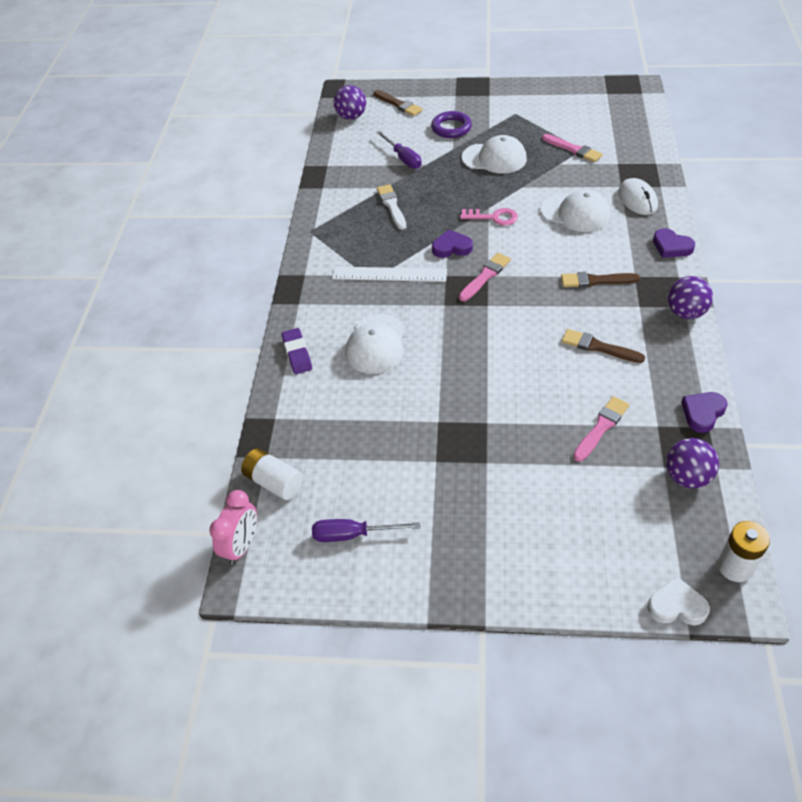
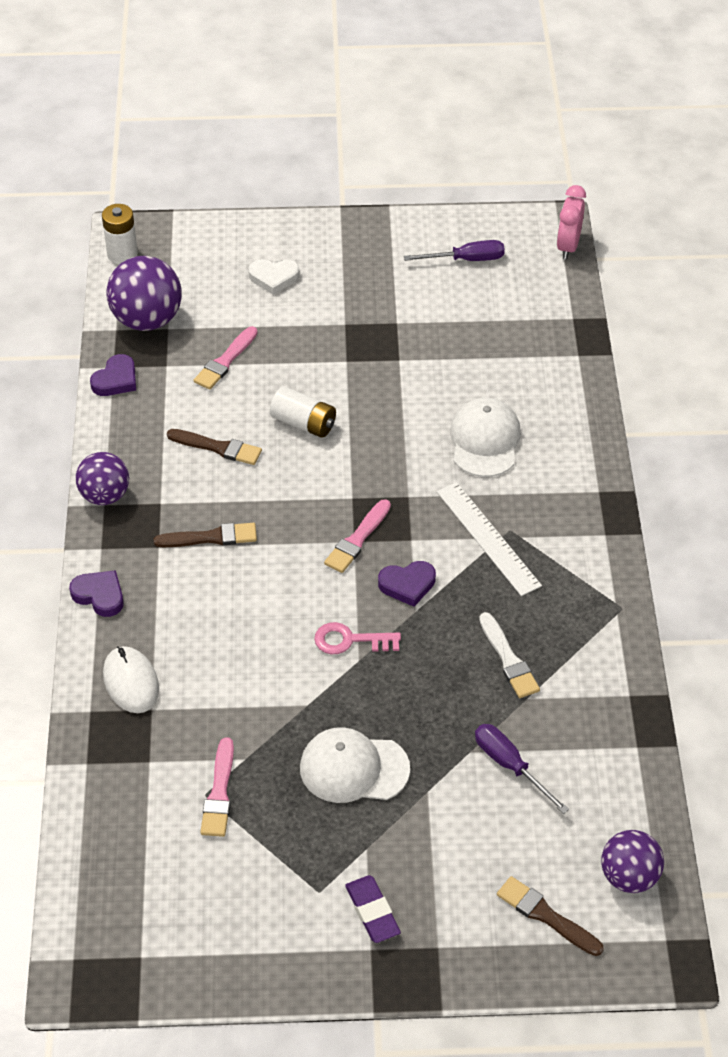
camera: 170 degrees right, 0 degrees up
white battery [241,448,303,500] -> white battery moved to [270,387,336,438]
purple eraser [282,328,312,374] -> purple eraser moved to [345,875,401,943]
white ruler [332,266,447,282] -> white ruler turned 60 degrees clockwise [437,482,542,596]
purple ring [431,111,472,138] -> none
white cap [541,190,611,232] -> none
pink brush [542,134,603,162] -> pink brush turned 120 degrees counterclockwise [200,737,234,837]
white heart [647,576,710,625] -> white heart moved to [248,259,300,295]
purple ball [666,438,719,488] -> purple ball [106,256,182,331], size x1.51

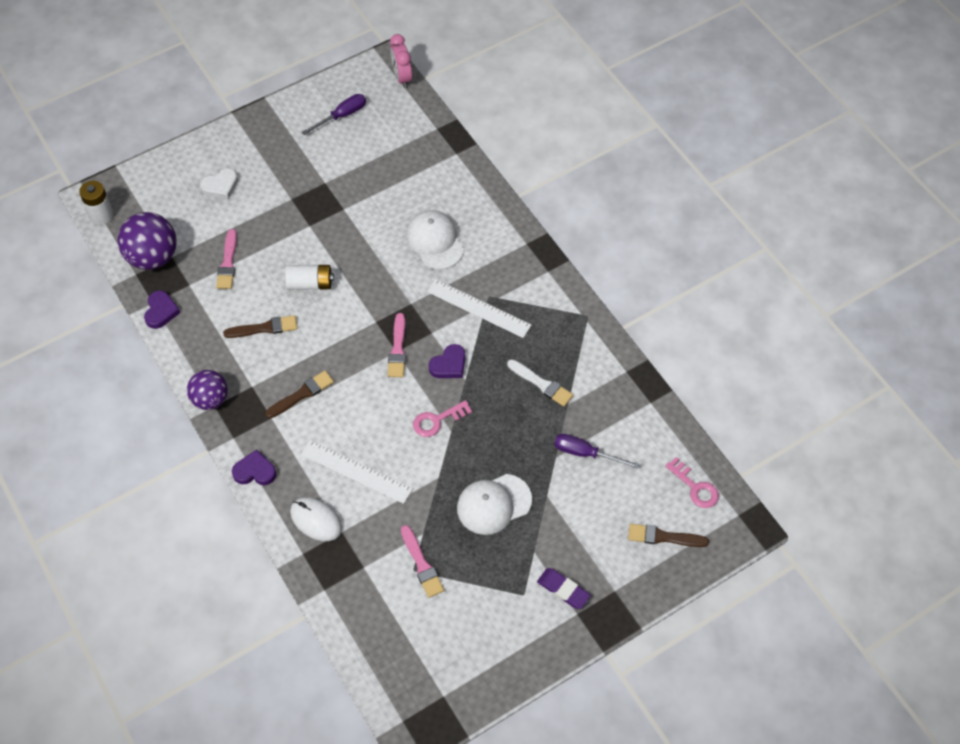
camera: 30 degrees left, 10 degrees up
purple ball [601,830,664,893] -> pink key [665,457,719,508]
none -> white ruler [301,440,413,504]

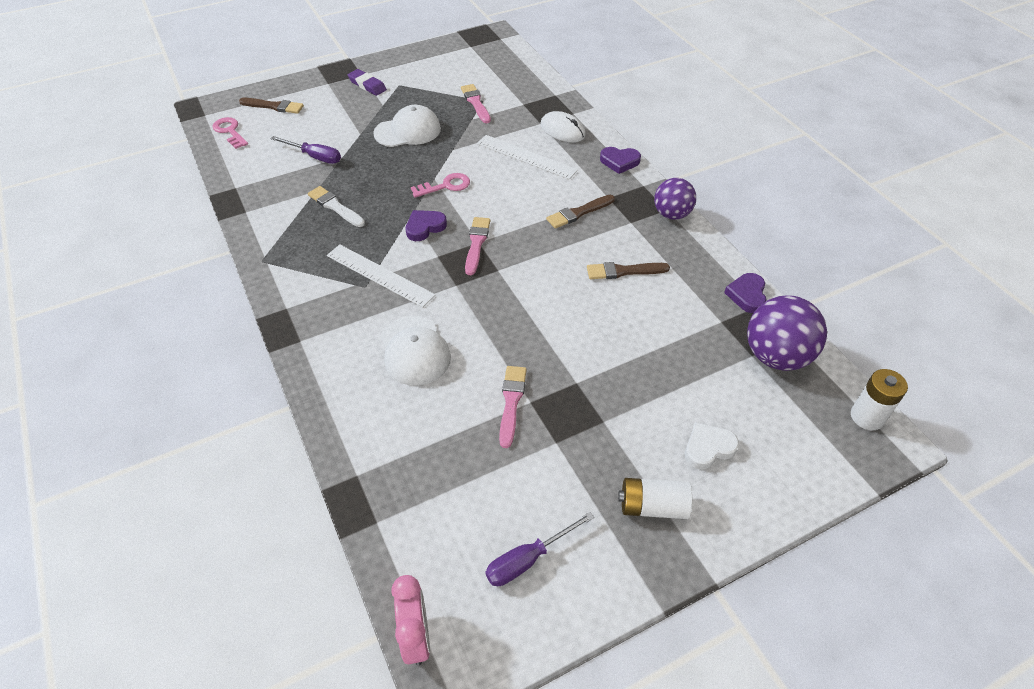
camera: 175 degrees left, 10 degrees down
pink brush [216,229,237,289] -> pink brush moved to [499,366,527,448]
white battery [285,265,334,290] -> white battery moved to [618,478,692,519]

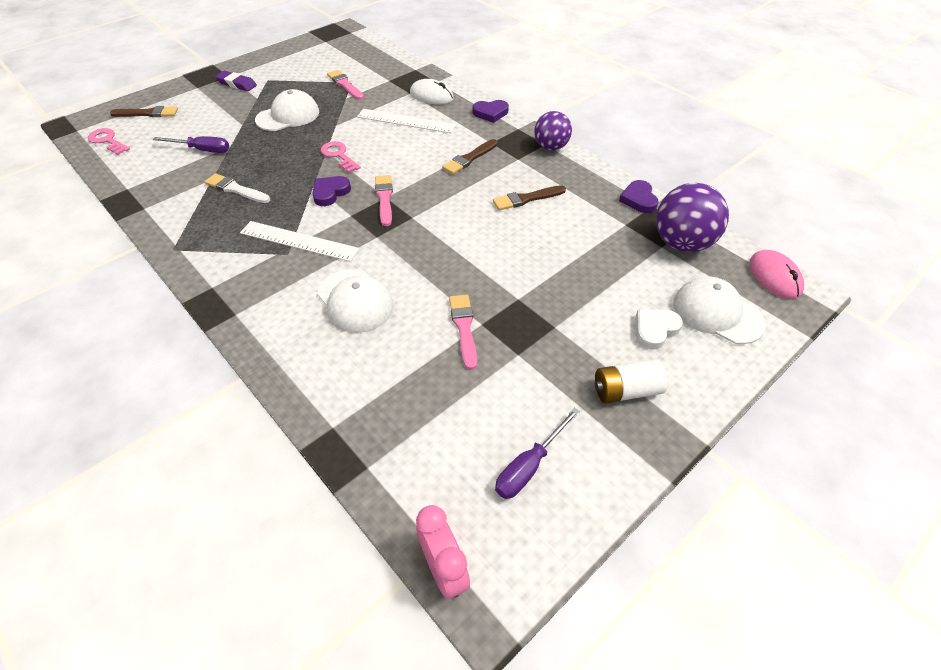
camera: 15 degrees left, 0 degrees up
pink key [411,173,470,198] -> pink key turned 90 degrees counterclockwise [321,141,361,173]
white battery [851,369,908,430] -> pink mouse [749,250,804,299]
none -> white cap [673,276,766,344]

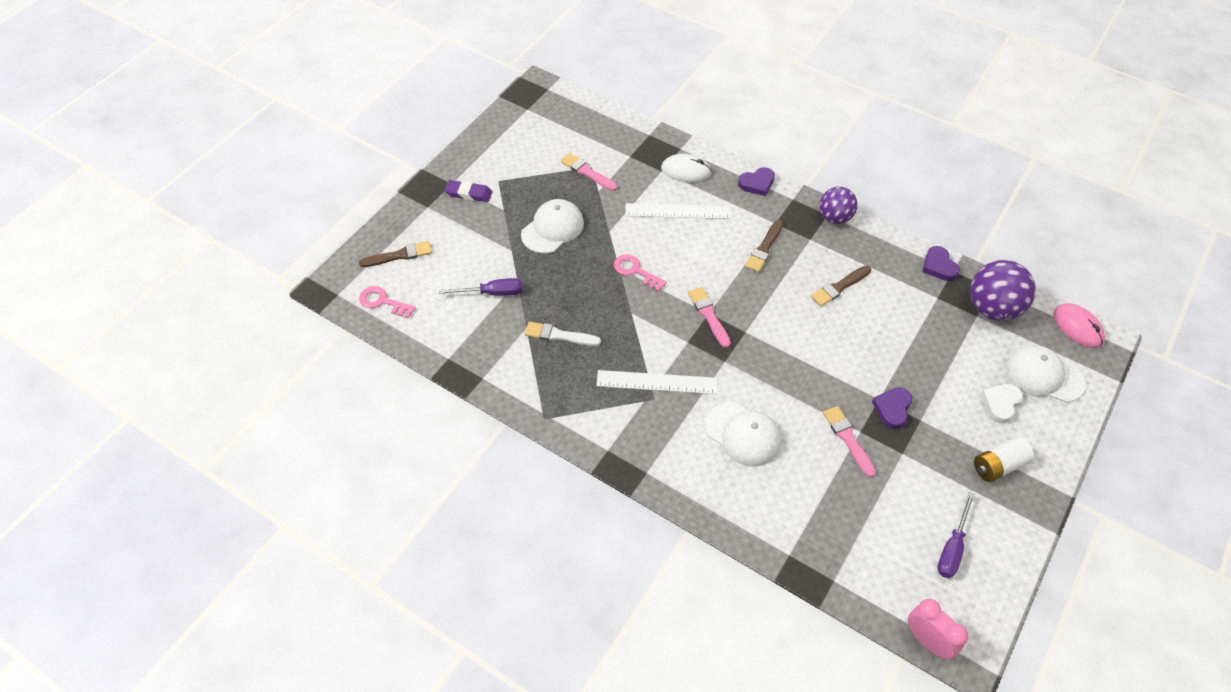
camera: 15 degrees left, 5 degrees up
purple heart [312,176,351,206] -> purple heart moved to [872,388,912,429]

